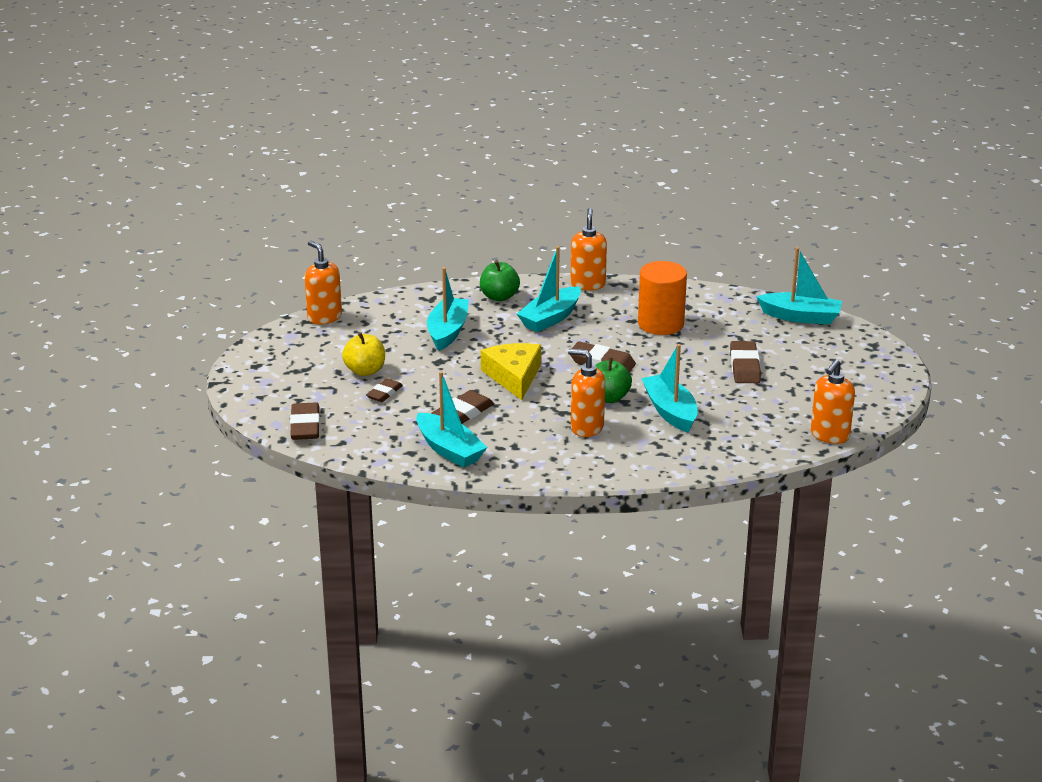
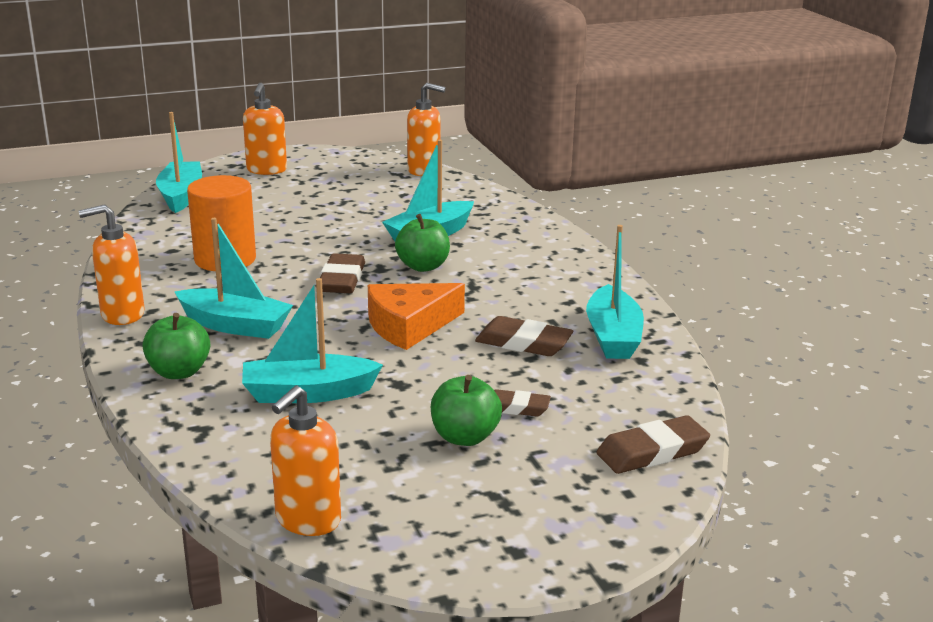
camera: 110 degrees left, 5 degrees down
yellow apple [342,332,385,376] -> green apple [431,375,502,446]
turquoise boat [416,371,487,468] -> turquoise boat turned 150 degrees clockwise [586,225,644,359]
yellow cheese [481,343,541,400] -> orange cheese [368,283,465,350]
orange soap dispenser [568,349,605,437] -> orange soap dispenser moved to [243,83,287,175]
brown eraser [730,341,761,383] -> none

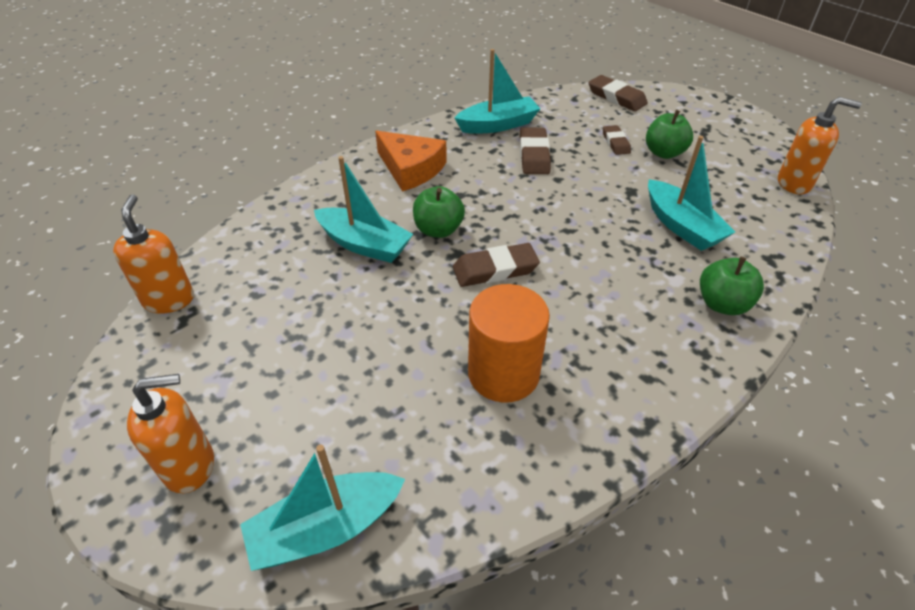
camera: 110 degrees left, 20 degrees up
orange soap dispenser [79,204,144,325] -> none
turquoise boat [175,218,293,339] -> none
orange cheese [368,283,465,350] -> orange cheese moved to [375,131,447,192]

